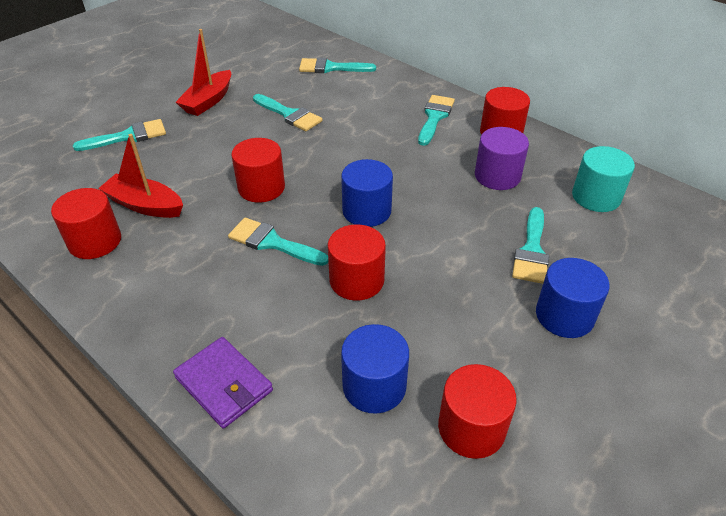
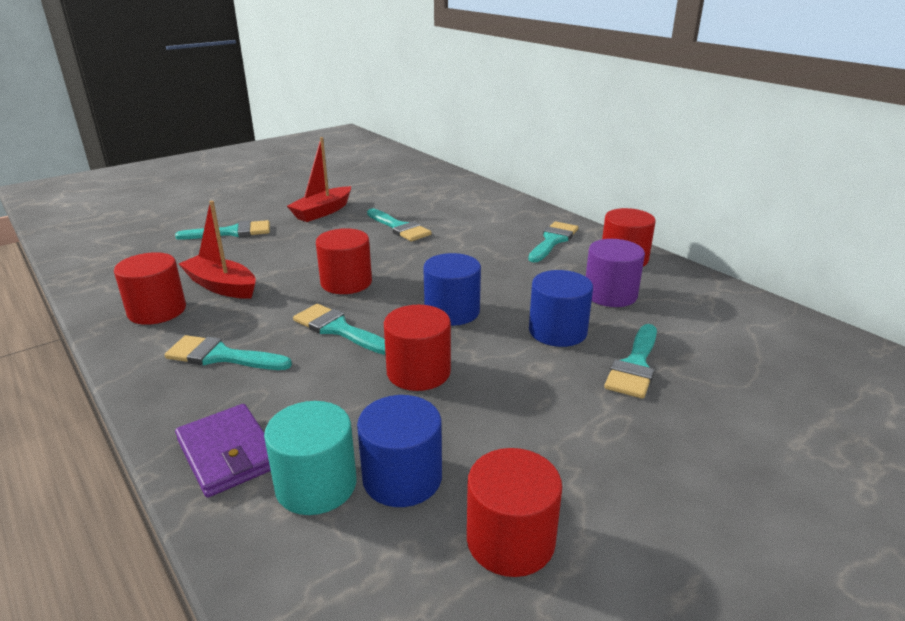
camera: 10 degrees right, 15 degrees down
turquoise brush [299,57,376,73] -> turquoise brush moved to [165,335,292,370]
blue cylinder [536,258,610,338] -> blue cylinder moved to [529,270,593,347]
turquoise cylinder [572,146,635,212] -> turquoise cylinder moved to [264,401,356,515]

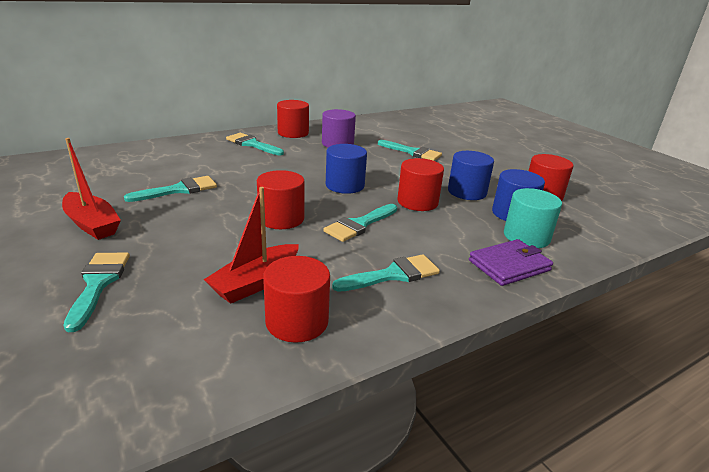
camera: 85 degrees left, 0 degrees up
turquoise brush [165,335,292,370] -> turquoise brush turned 135 degrees counterclockwise [332,254,440,292]
blue cylinder [529,270,593,347] -> blue cylinder moved to [448,151,494,200]

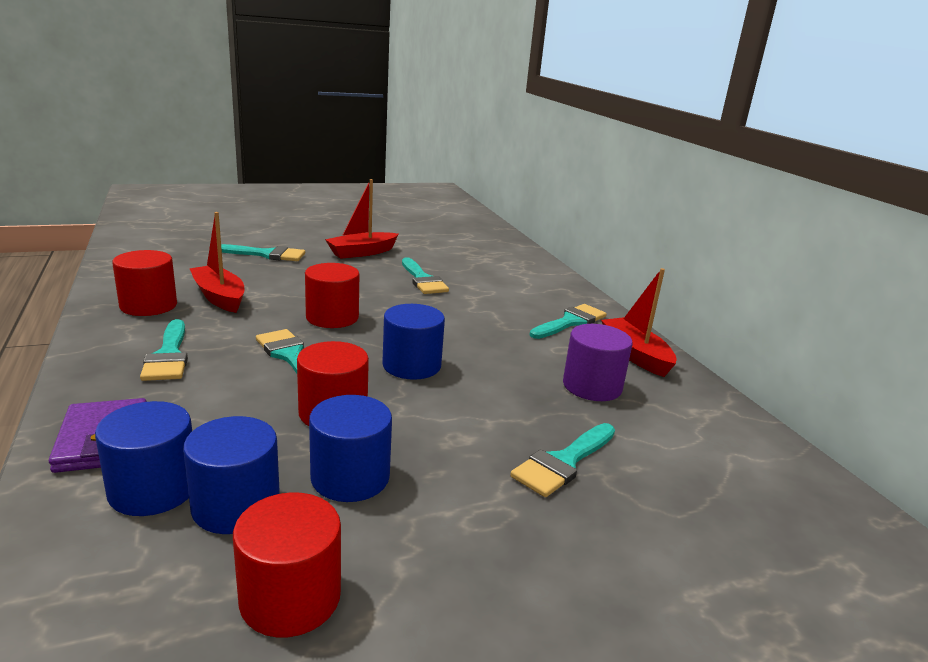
camera: 100 degrees right, 5 degrees down
red cylinder [277,100,309,138] -> red boat [601,268,677,377]
turquoise cylinder [504,188,562,248] -> blue cylinder [95,401,192,516]

